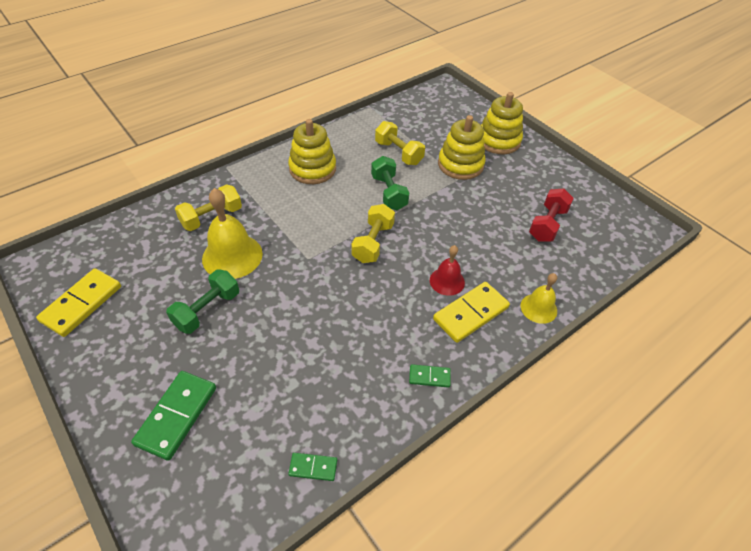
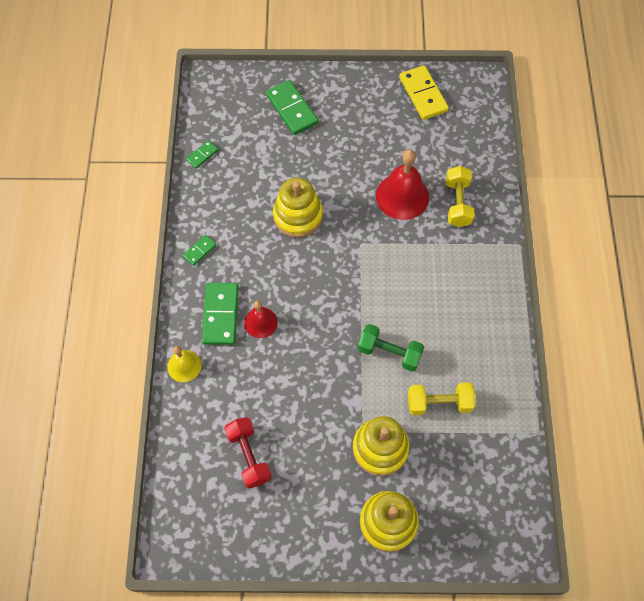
camera: 130 degrees right, 15 degrees up
green dumbbell [166,270,239,334] -> none
yellow bell [202,188,263,279] -> red bell [376,149,429,220]
yellow stacking toy [288,119,336,184] -> yellow stacking toy moved to [273,177,323,237]
yellow dumbbell [351,204,395,263] -> none
yellow domino [433,282,510,343] -> green domino [202,283,239,345]

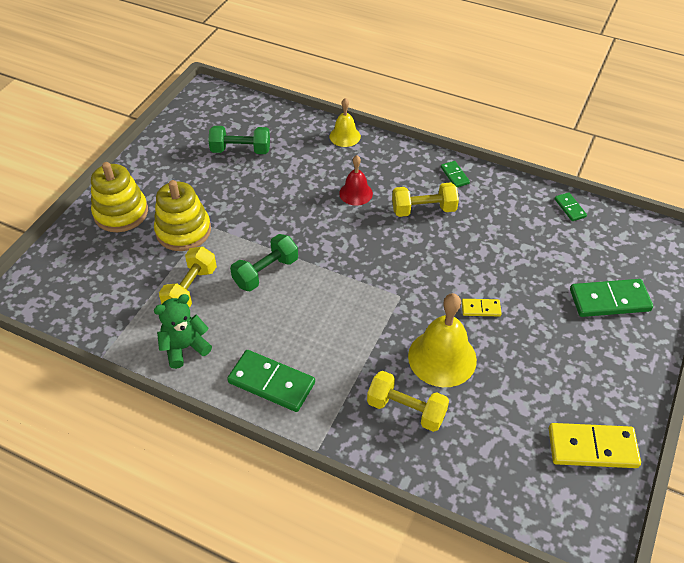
camera: 115 degrees right, 15 degrees down
green domino [202,283,239,345] -> green domino moved to [227,350,315,412]
red dumbbell [224,417,272,489] -> green dumbbell [208,126,270,154]
yellow stacking toy [273,177,323,237] -> none
red bell [376,149,429,220] -> yellow bell [408,293,477,387]
none -> green teddy bear [154,294,212,369]
none -> yellow dumbbell [392,182,459,217]
none -> yellow domino [462,299,502,316]

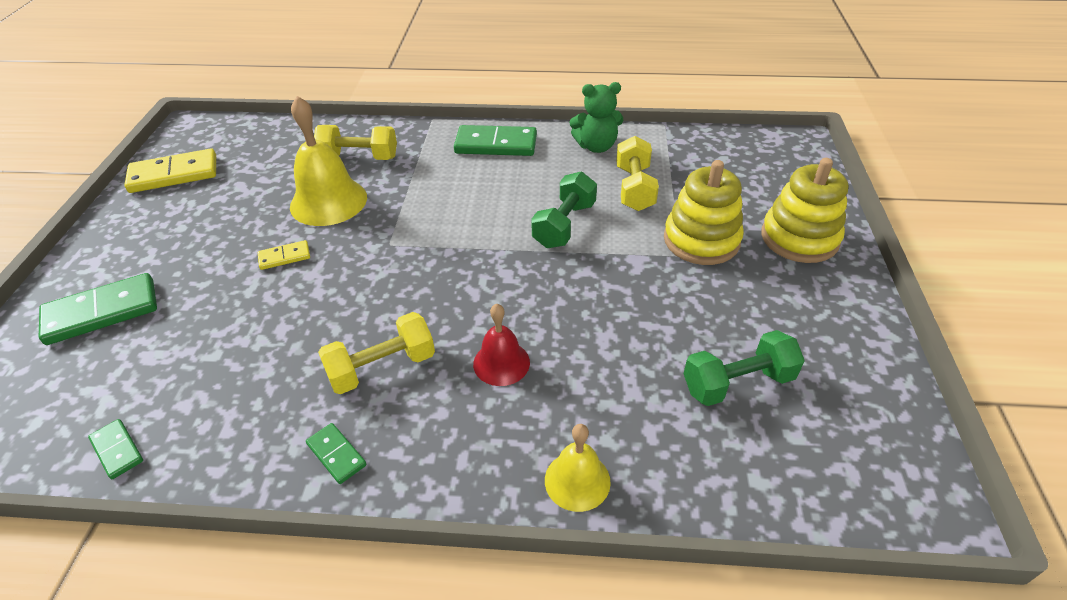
camera: 160 degrees right, 5 degrees down
green teddy bear [154,294,212,369] -> green teddy bear turned 45 degrees clockwise [570,82,623,153]

